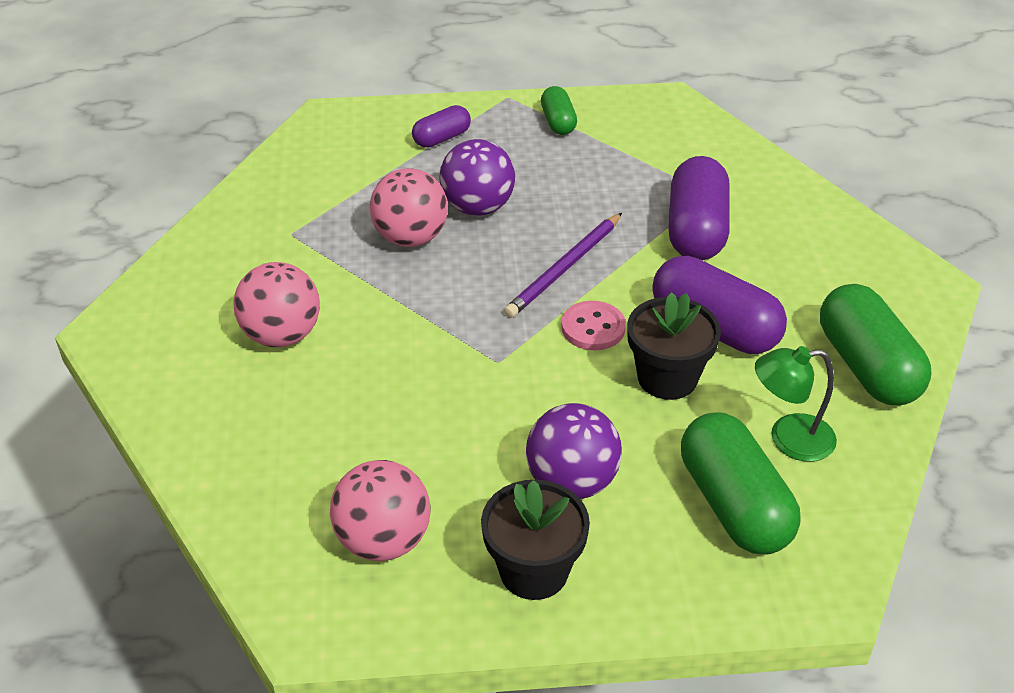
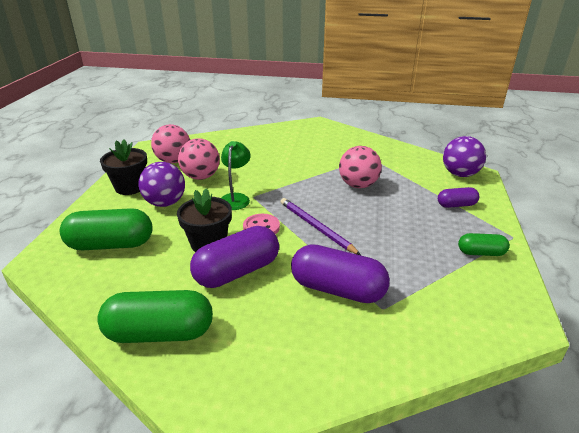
camera: 105 degrees right, 10 degrees down
pink ball [233,262,320,347] -> pink ball moved to [178,138,220,180]
purple capsule [412,105,471,148] -> purple capsule turned 75 degrees counterclockwise [438,187,479,208]
purple ball [439,139,515,216] -> purple ball moved to [443,136,486,177]
green lamp [755,346,837,462] -> green lamp moved to [221,141,251,210]

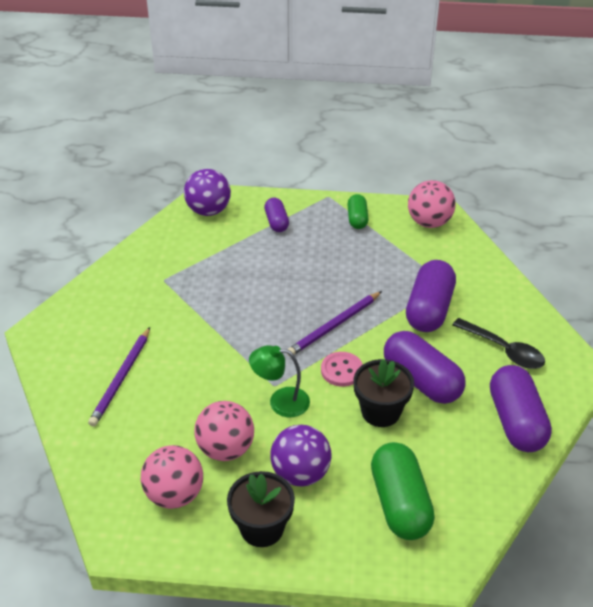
camera: 95 degrees left, 10 degrees up
green capsule [97,290,213,343] -> purple capsule [490,365,552,452]
pink ball [339,146,382,188] -> pink ball moved to [408,180,456,228]
none -> purple pencil [88,327,150,427]
none -> black spoon [452,318,545,369]

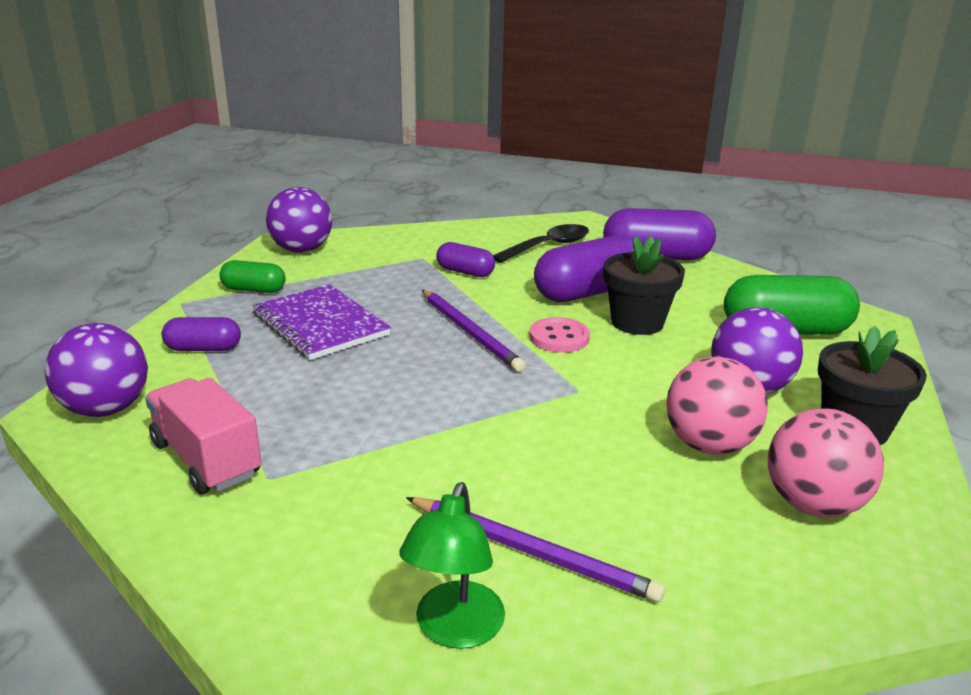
camera: 80 degrees left, 15 degrees down
green lamp [249,345,310,417] -> green lamp moved to [399,482,505,649]
purple capsule [406,260,456,332] -> purple capsule [436,242,495,277], size x0.54
pink ball [408,180,456,228] -> purple ball [266,187,332,253]
none -> pink truck [145,378,262,494]
none -> purple notebook [252,284,391,360]

